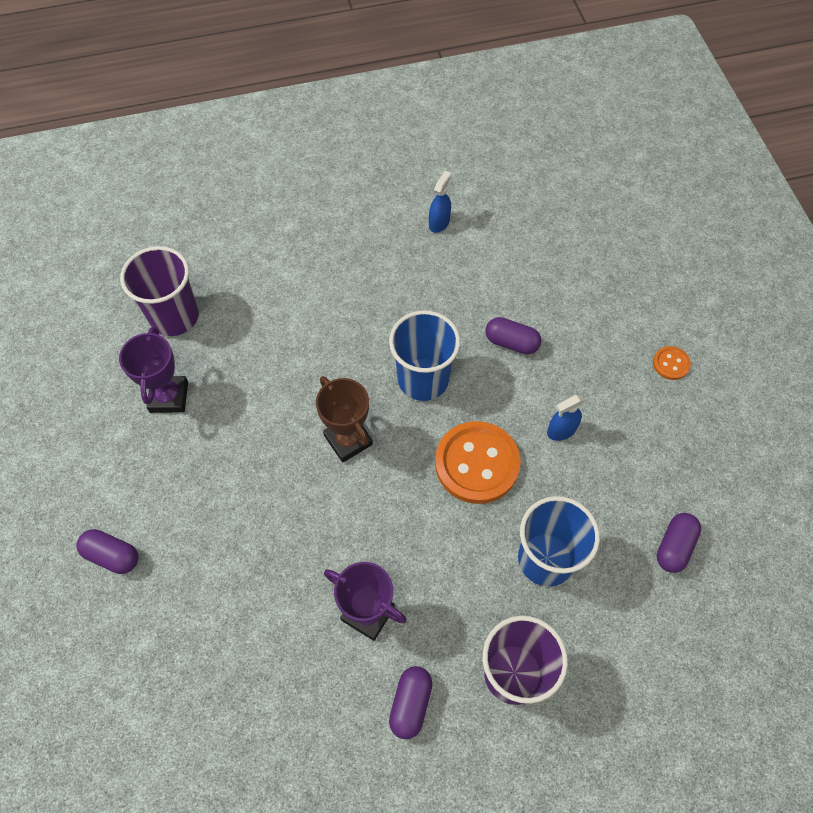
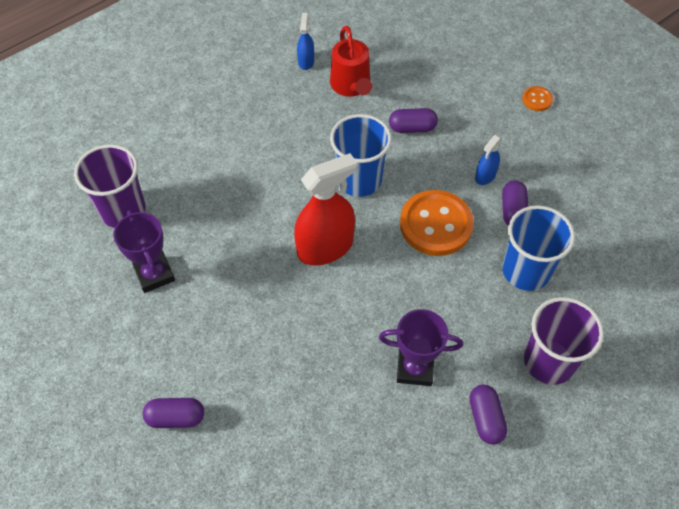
camera: 25 degrees left, 5 degrees down
brown trophy [316,376,373,463] -> red spray bottle [294,153,357,266]
purple capsule [657,513,701,573] -> purple capsule moved to [502,180,528,226]
none -> red watering can [330,26,372,97]

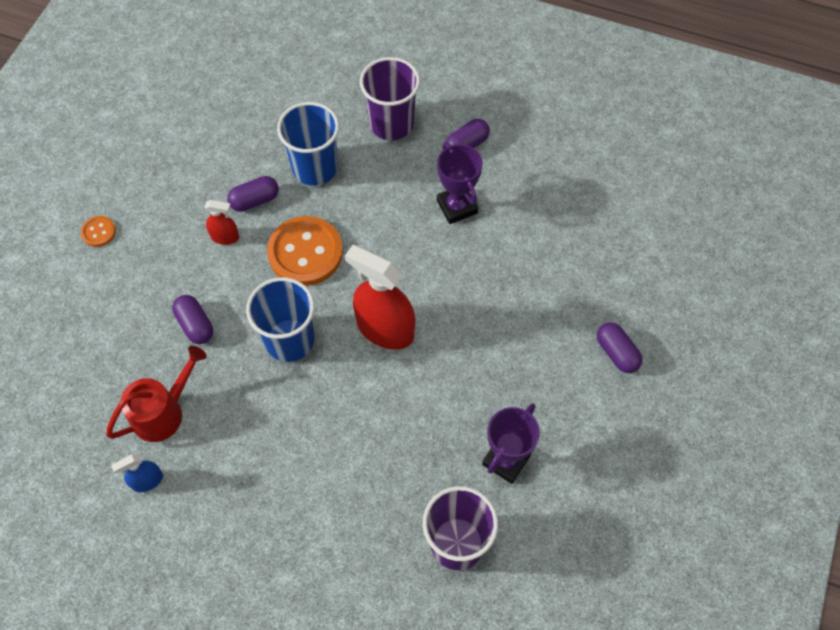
camera: 120 degrees left, 5 degrees up
blue spray bottle [475,135,502,185] -> red spray bottle [204,200,239,245]

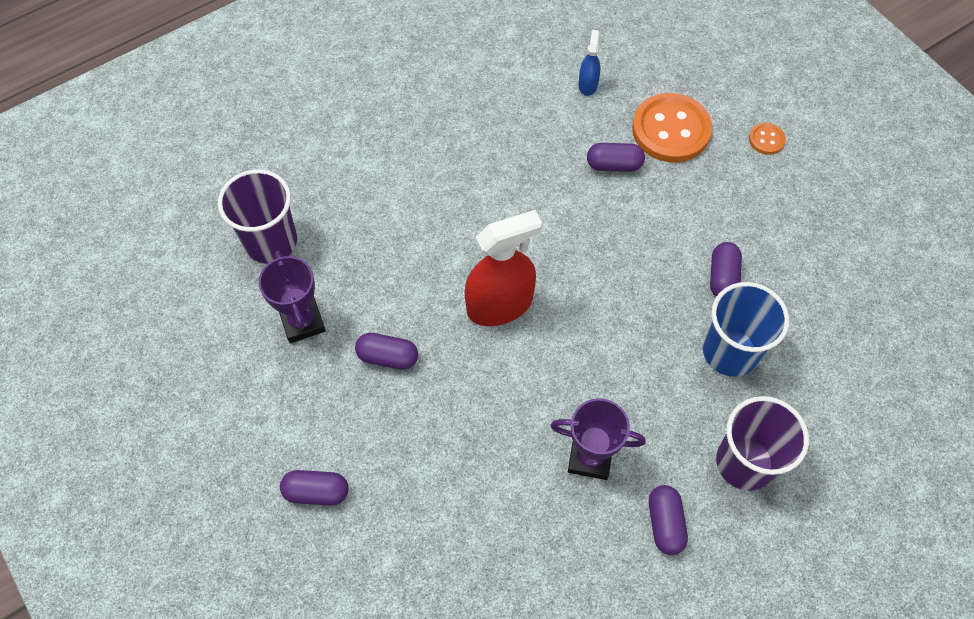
camera: 125 degrees right, 0 degrees up
red watering can [106,346,207,442] -> none
blue spray bottle [111,454,163,492] -> blue spray bottle moved to [578,30,600,96]
red spray bottle [204,200,239,245] -> none
blue cup [246,277,315,362] -> none
orange button [267,216,343,286] -> orange button moved to [632,93,712,162]
none -> purple capsule [355,333,418,370]

